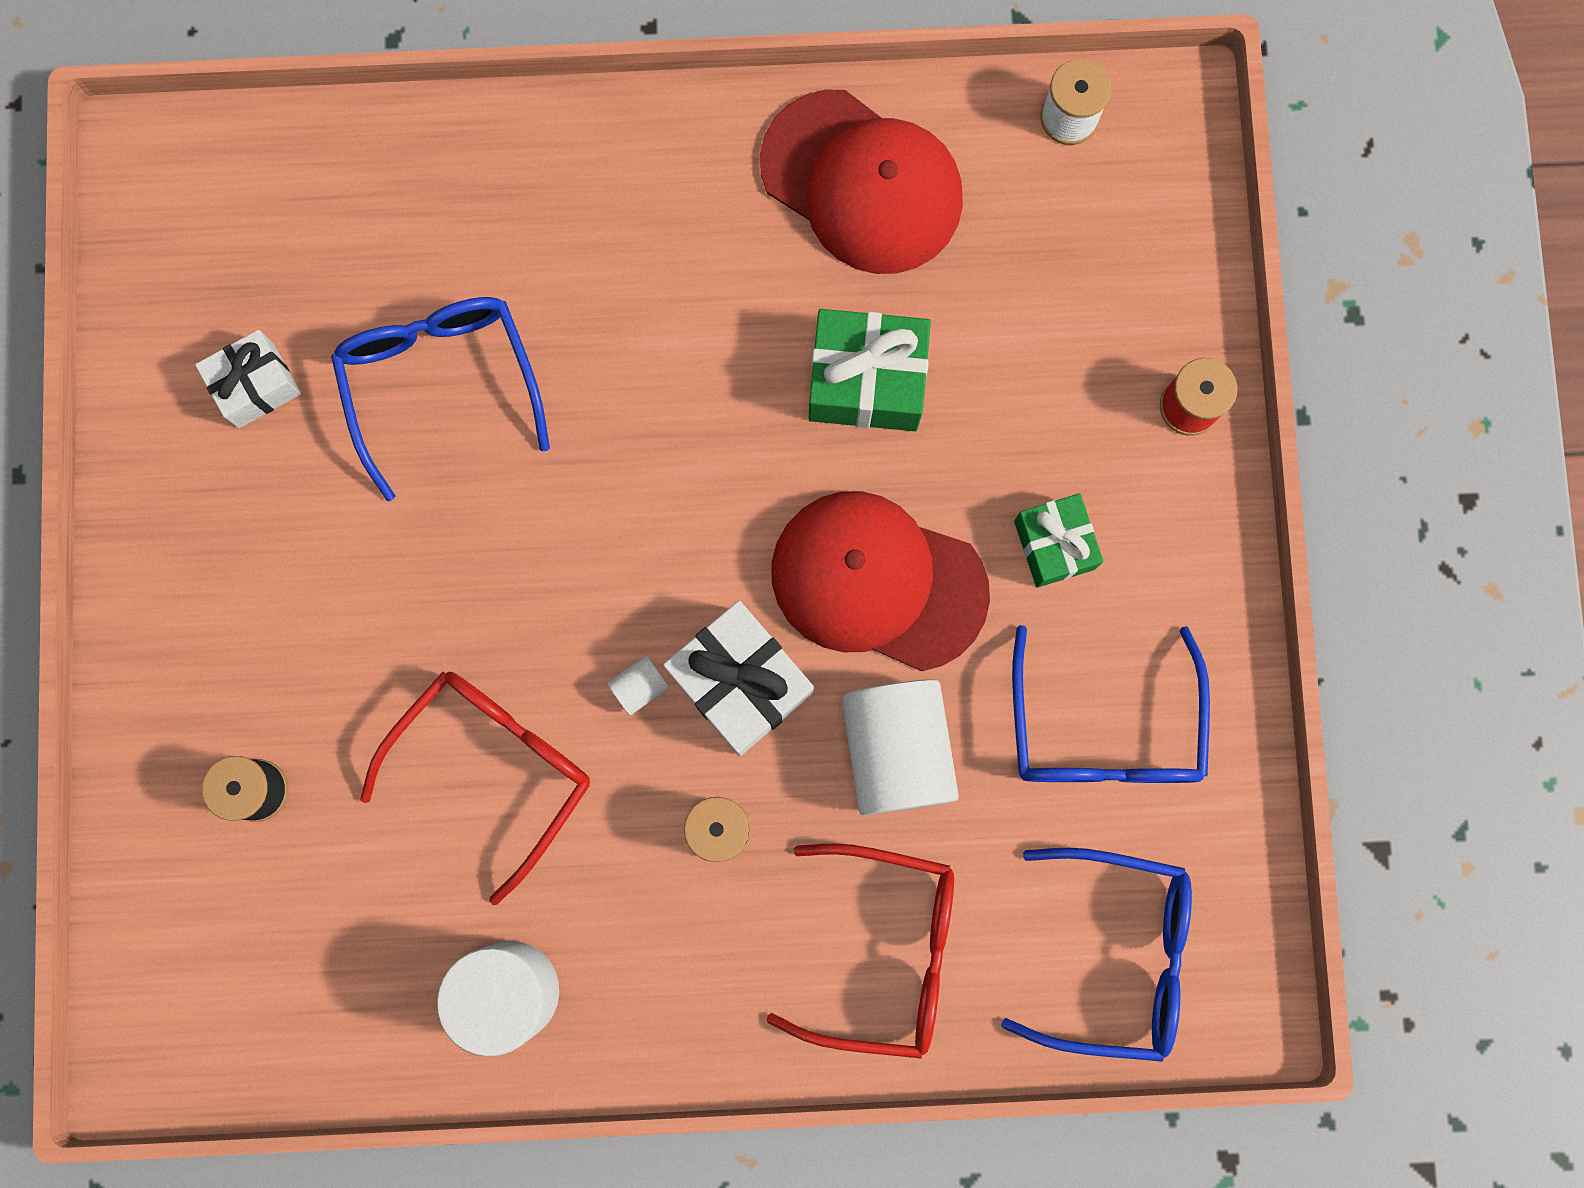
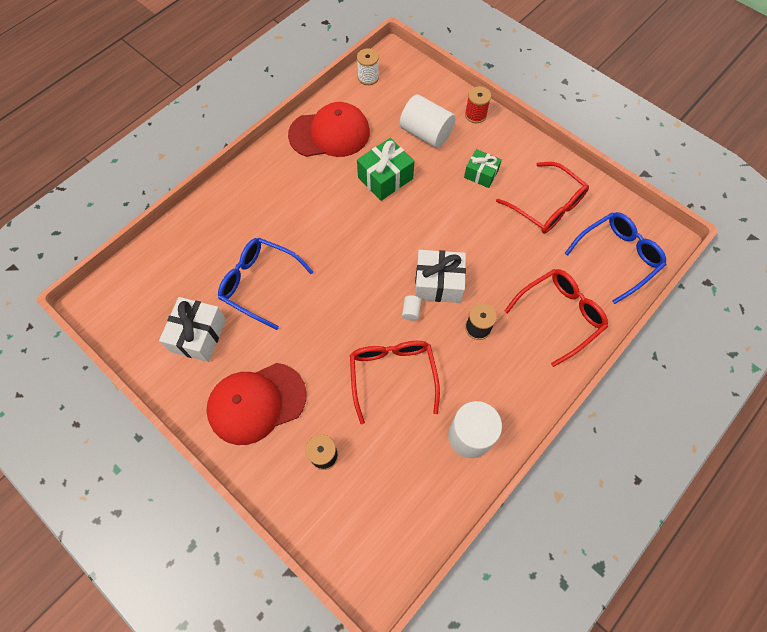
camera: 45 degrees left, 15 degrees down
white gift [195,330,301,428] -> white gift [159,297,226,362], size x1.54
red cap [771,491,990,671] -> red cap moved to [206,363,307,445]
white cylinder [842,679,959,816] -> white cylinder moved to [400,94,456,148]
blue glasses [1012,625,1210,783] -> red glasses [496,162,589,234]

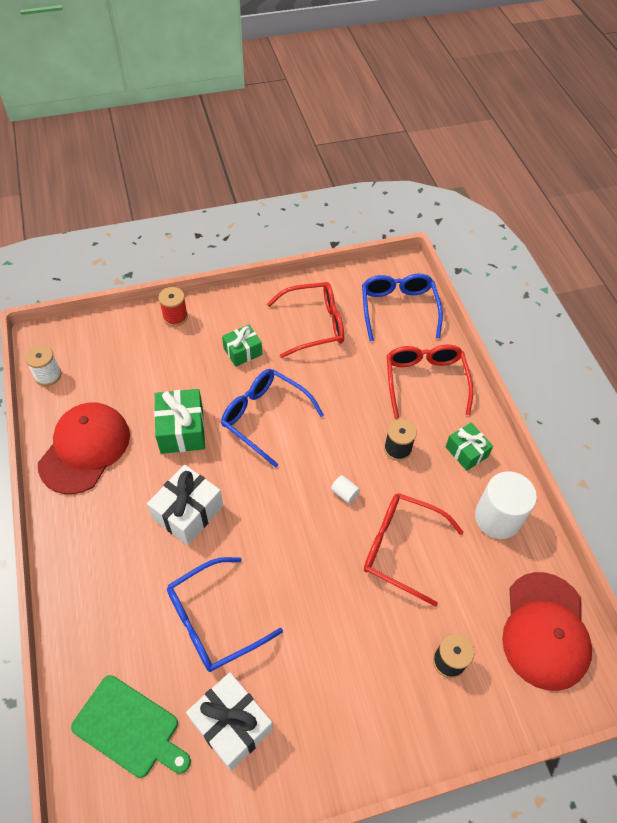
camera: 60 degrees left, 10 degrees down
red cap [206,363,307,445] -> red cap moved to [502,572,592,691]
white cylinder [400,94,456,148] -> none
white gift [415,250,466,303] -> white gift moved to [147,465,223,545]
none -> green cutting board [71,675,191,778]
none -> blue glasses [221,369,324,468]
none -> green gift [445,423,493,471]

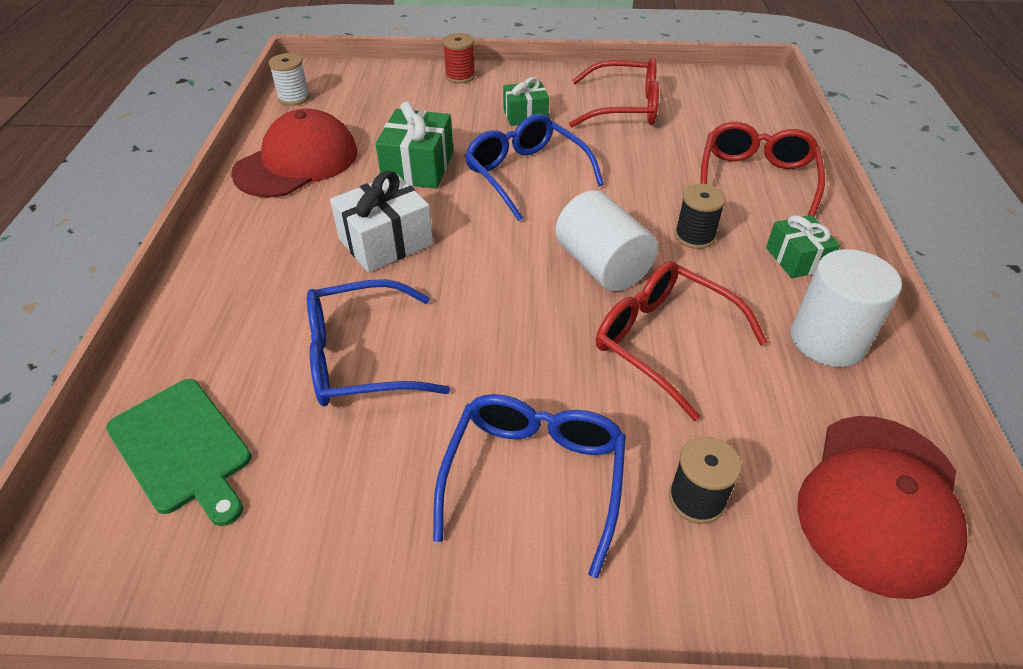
camera: 20 degrees right, 10 degrees down
white gift [186,672,273,771] -> none
white cylinder [331,475,360,504] -> white cylinder [555,190,658,291], size x2.44
blue glasses [362,274,443,341] -> blue glasses moved to [433,394,626,578]

